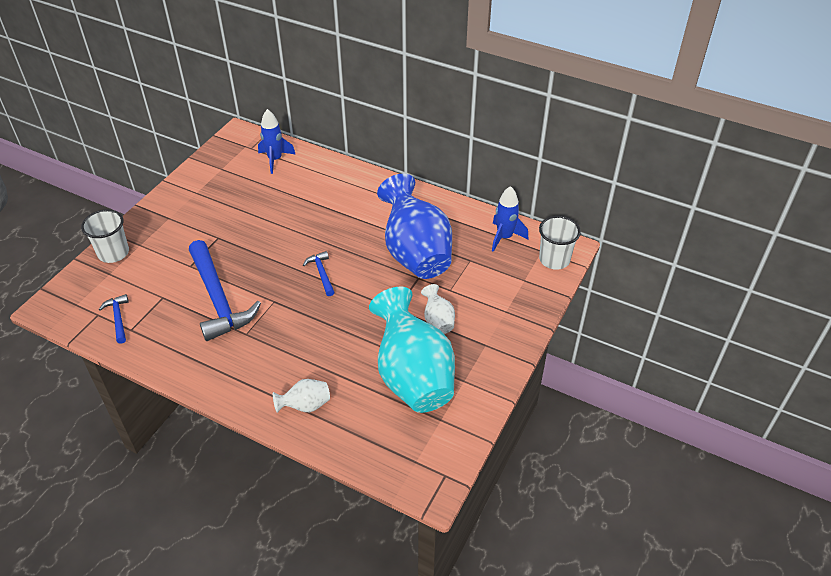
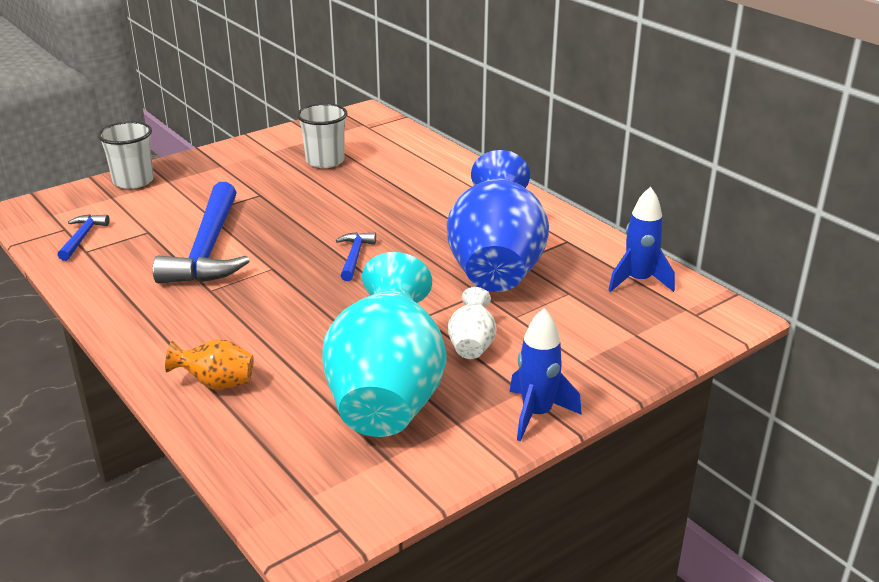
camera: 25 degrees right, 15 degrees down
blue rocket [258,109,295,174] -> blue rocket moved to [510,308,582,441]
white vase [273,379,330,413] -> orange vase [165,339,254,390]
white cup [539,216,581,270] -> white cup moved to [297,103,348,168]

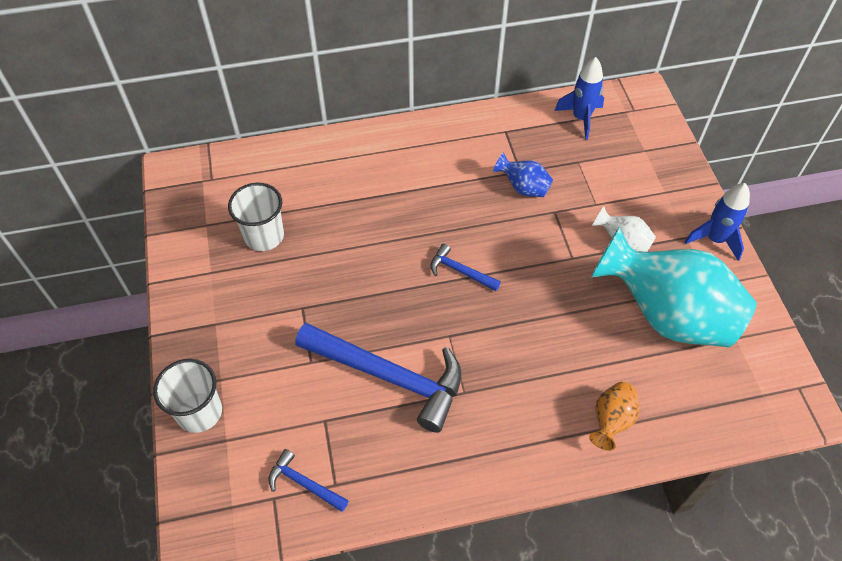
camera: 65 degrees left, 25 degrees up
blue vase [447,150,549,292] -> blue vase [493,152,553,197], size x0.43

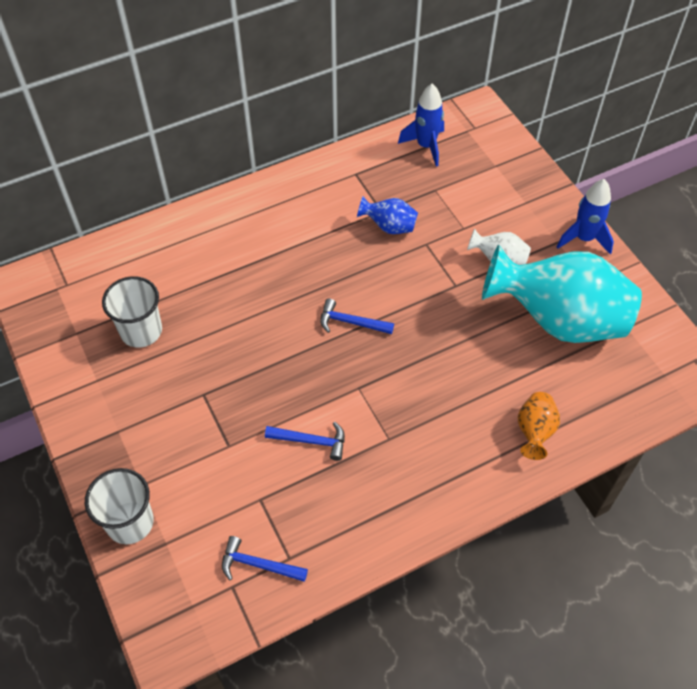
camera: 15 degrees left, 0 degrees up
blue hammer [295,323,461,433] -> blue hammer [265,422,345,461], size x0.46

